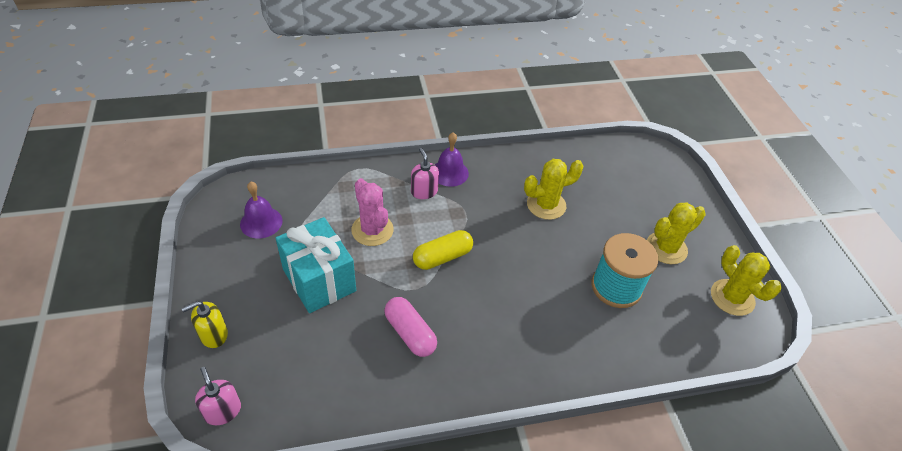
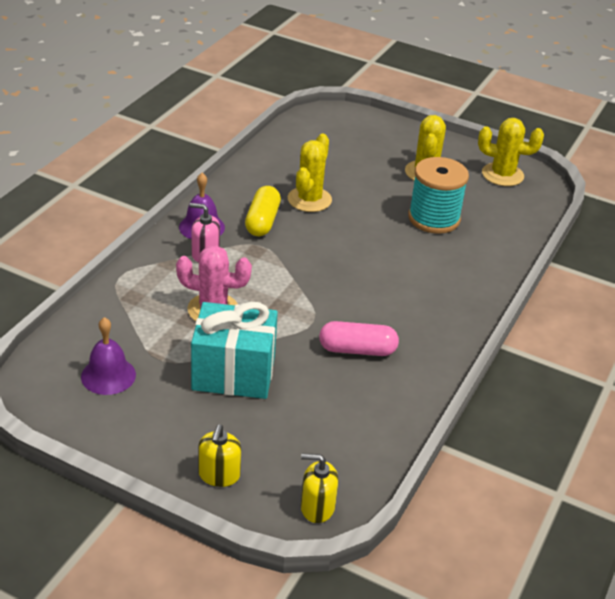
camera: 50 degrees left, 10 degrees down
pink soap dispenser [195,367,241,425] -> yellow soap dispenser [301,453,338,523]
yellow capsule [413,230,473,270] -> yellow capsule moved to [245,186,281,236]

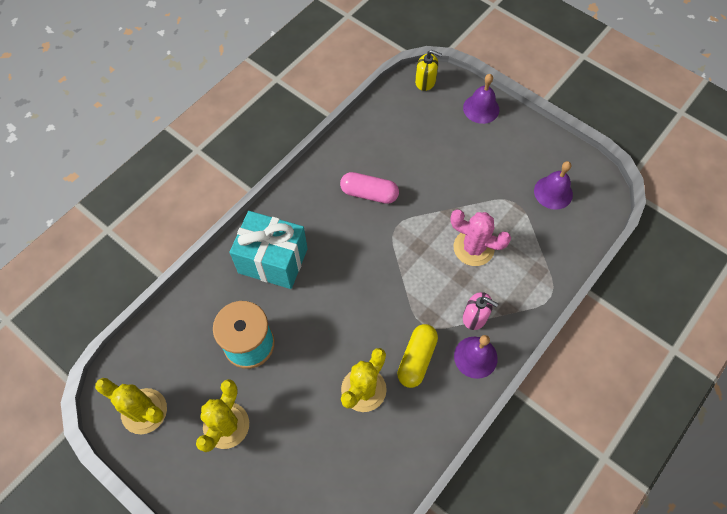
camera: 165 degrees left, 25 degrees up
turquoise gift [191,302,278,399] -> turquoise gift moved to [229,211,308,289]
yellow soap dispenser [198,424,241,487] -> purple bell [463,74,499,124]

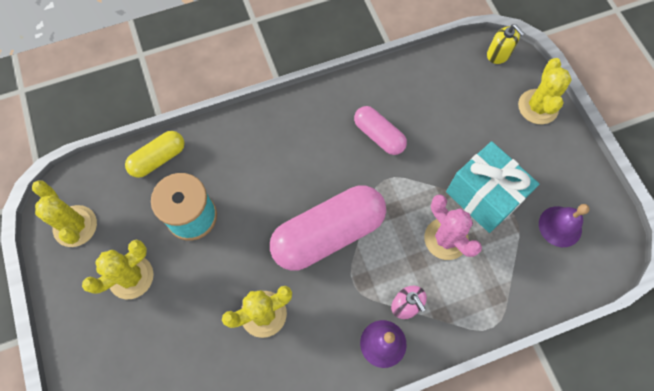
camera: 30 degrees right, 5 degrees up
turquoise gift [229,211,308,289] -> turquoise gift moved to [446,141,539,233]
yellow capsule [397,324,438,388] -> yellow capsule moved to [125,131,185,178]
purple bell [463,74,499,124] -> yellow cactus [518,58,572,124]
none -> pink capsule [270,186,386,271]

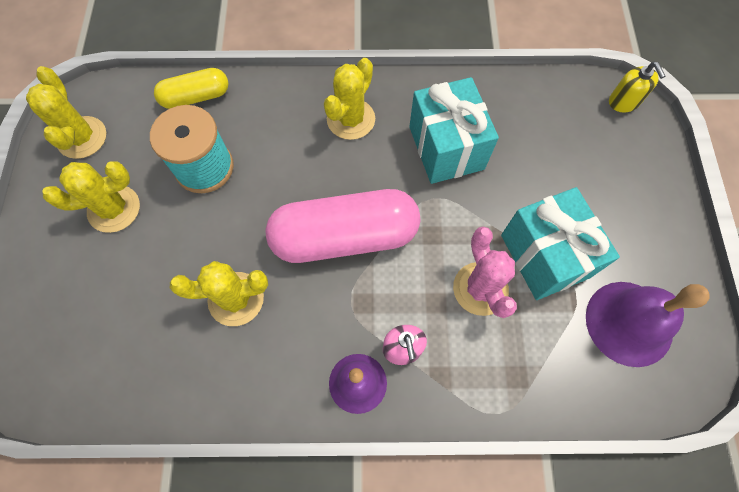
camera: 20 degrees right, 0 degrees up
pink capsule [354,106,407,155] -> turquoise gift [409,77,499,184]
yellow cactus [518,58,572,124] -> yellow cactus moved to [324,58,375,140]
purple bell [539,204,590,247] -> purple bell [586,282,710,367], size x1.55

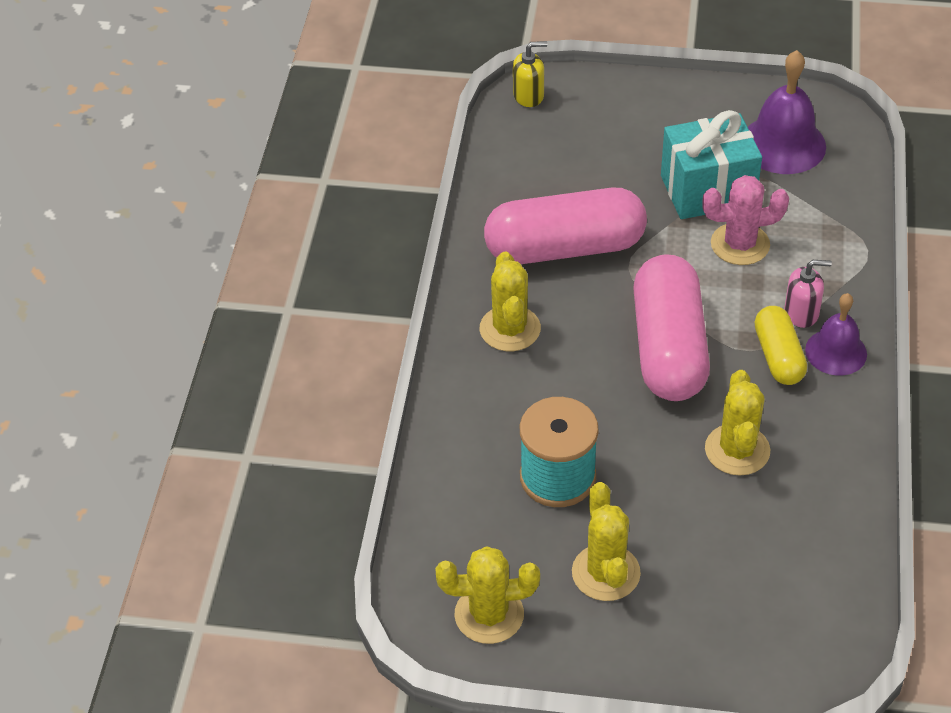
camera: 80 degrees left, 20 degrees down
yellow capsule [154,68,229,109] -> yellow capsule moved to [755,306,807,385]
yellow cactus [324,58,375,140] -> yellow cactus turned 45 degrees clockwise [480,252,541,351]
turquoise gift [409,77,499,184] -> pink capsule [484,188,647,264]

